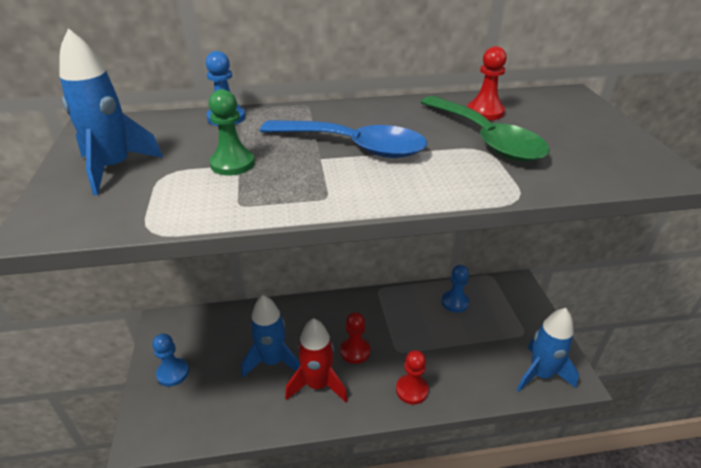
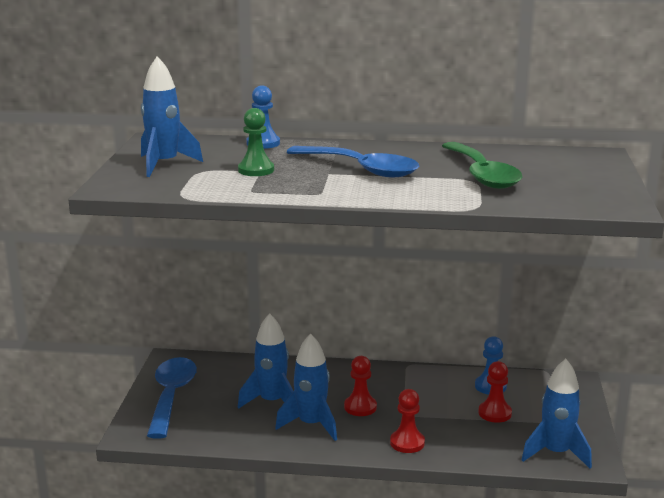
camera: 15 degrees right, 15 degrees down
blue pawn [152,334,189,387] -> blue spoon [147,357,197,439]
red rocket [285,318,348,402] -> blue rocket [275,333,337,441]
red pawn [467,46,507,120] -> red pawn moved to [478,361,512,423]

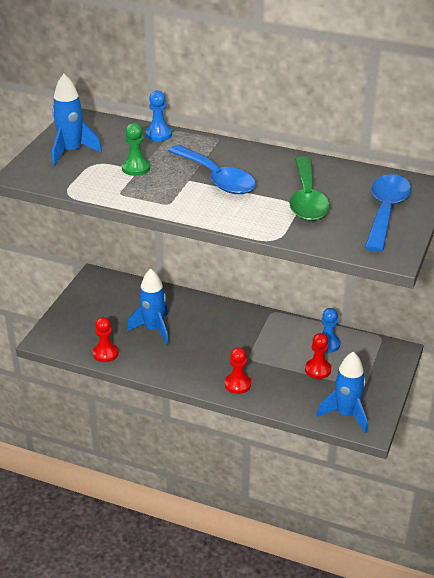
camera: 15 degrees right, 15 degrees up
blue spoon [147,357,197,439] -> blue spoon moved to [365,174,411,252]
blue rocket [275,333,337,441] -> none
red pawn [344,356,377,416] -> red pawn moved to [93,317,118,362]

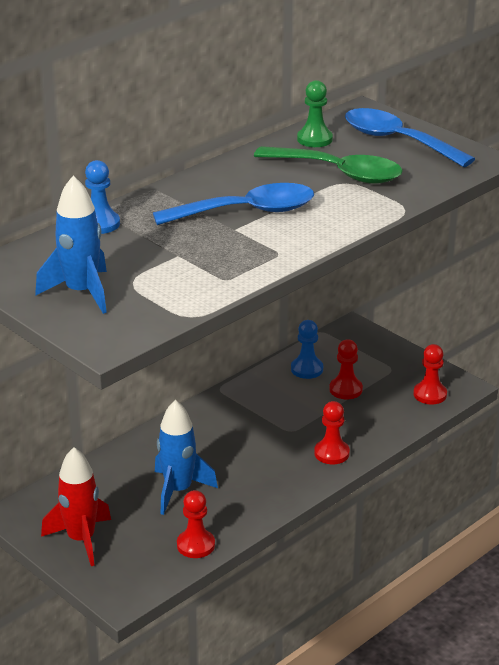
camera: 65 degrees left, 5 degrees down
green pawn [122,123,150,176] -> green pawn moved to [297,80,333,147]
blue rocket [316,352,367,433] -> red pawn [414,344,447,405]
none -> red rocket [41,447,111,566]

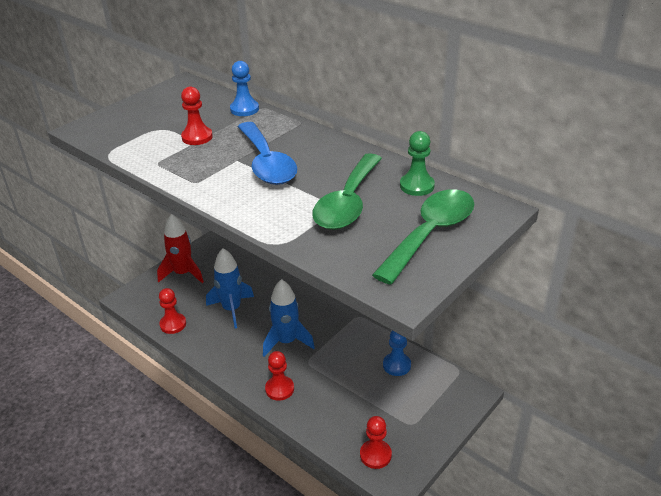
camera: 85 degrees right, 5 degrees up
blue rocket [35,176,107,314] -> blue rocket moved to [263,279,315,357]
red pawn [329,339,363,399] -> red pawn moved to [181,87,213,145]
blue spoon [345,108,475,167] -> green spoon [372,189,474,285]

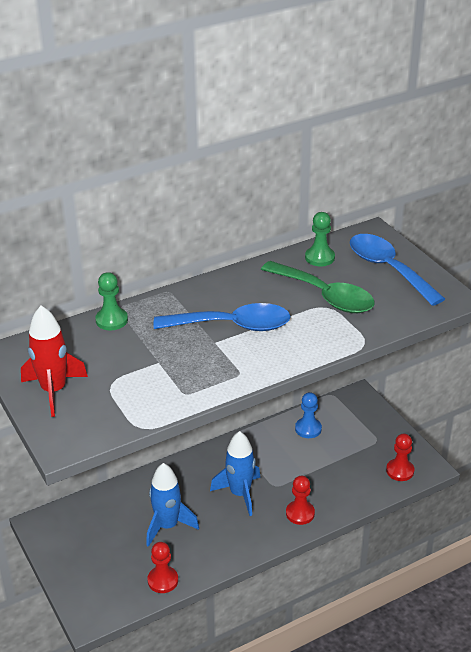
camera: 70 degrees left, 0 degrees up
red rocket [157,214,204,283] -> red rocket moved to [21,306,88,417]
red pawn [181,87,213,145] -> none
blue pawn [230,61,259,116] -> green pawn [95,272,128,331]
green spoon [372,189,474,285] -> blue spoon [350,234,445,306]

